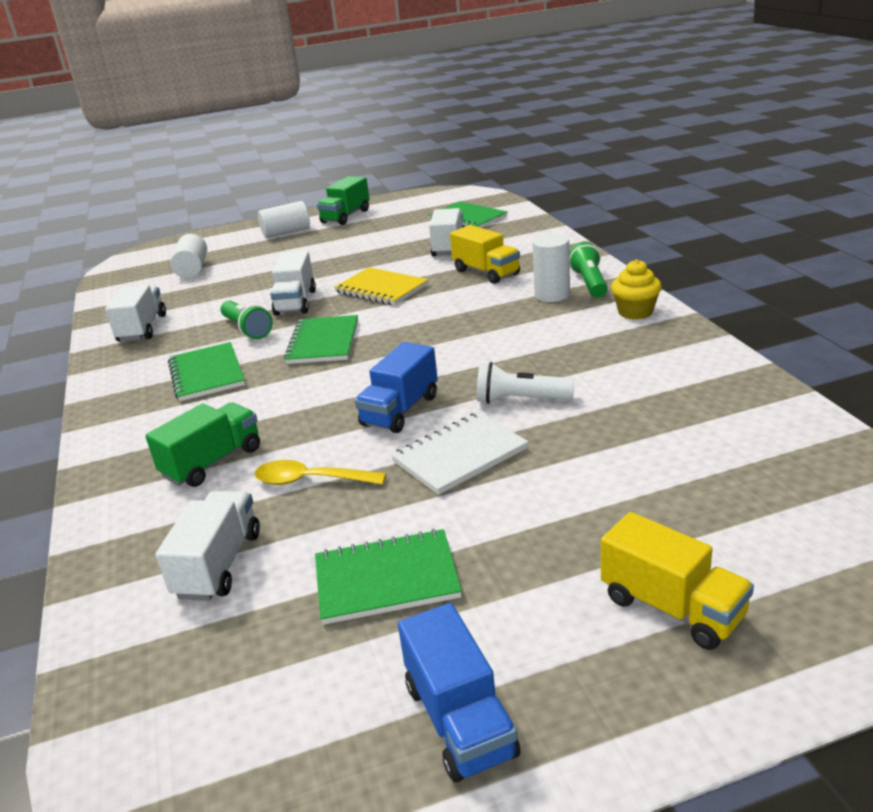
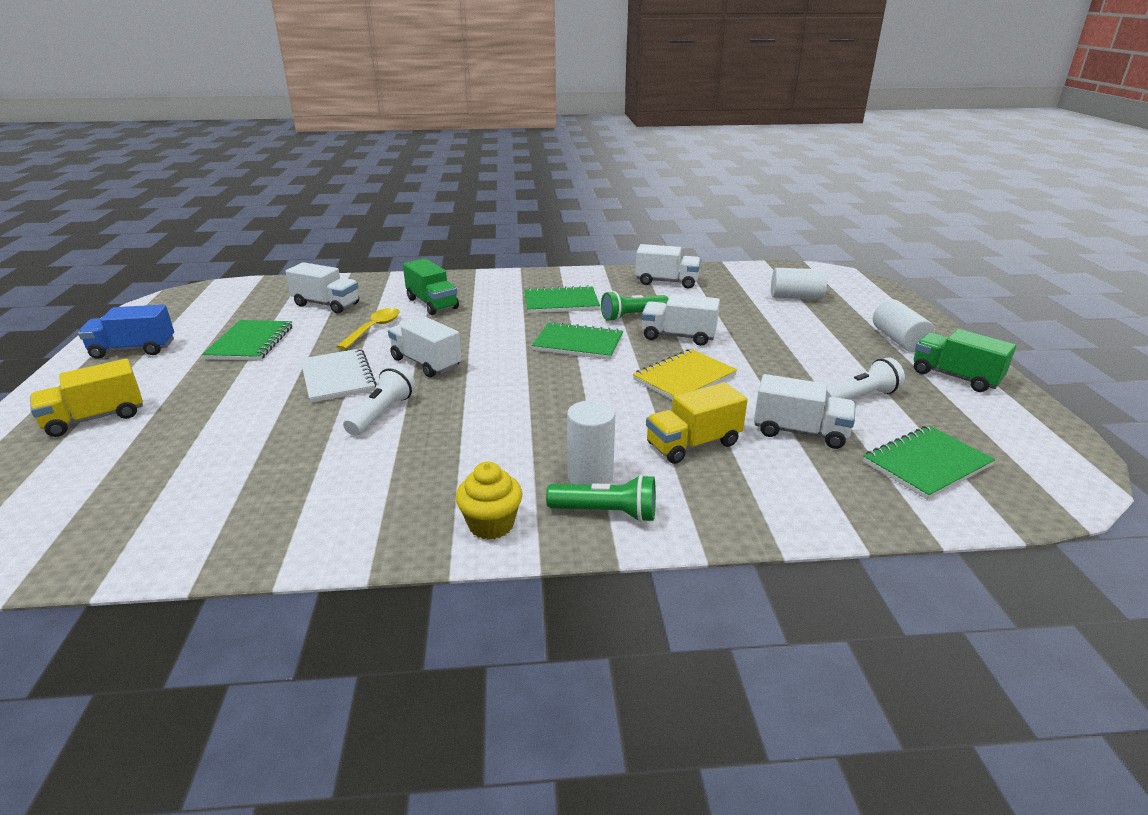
camera: 100 degrees right, 0 degrees up
blue truck [355,342,438,433] -> white truck [388,317,462,378]
none -> white flashlight [825,358,905,405]

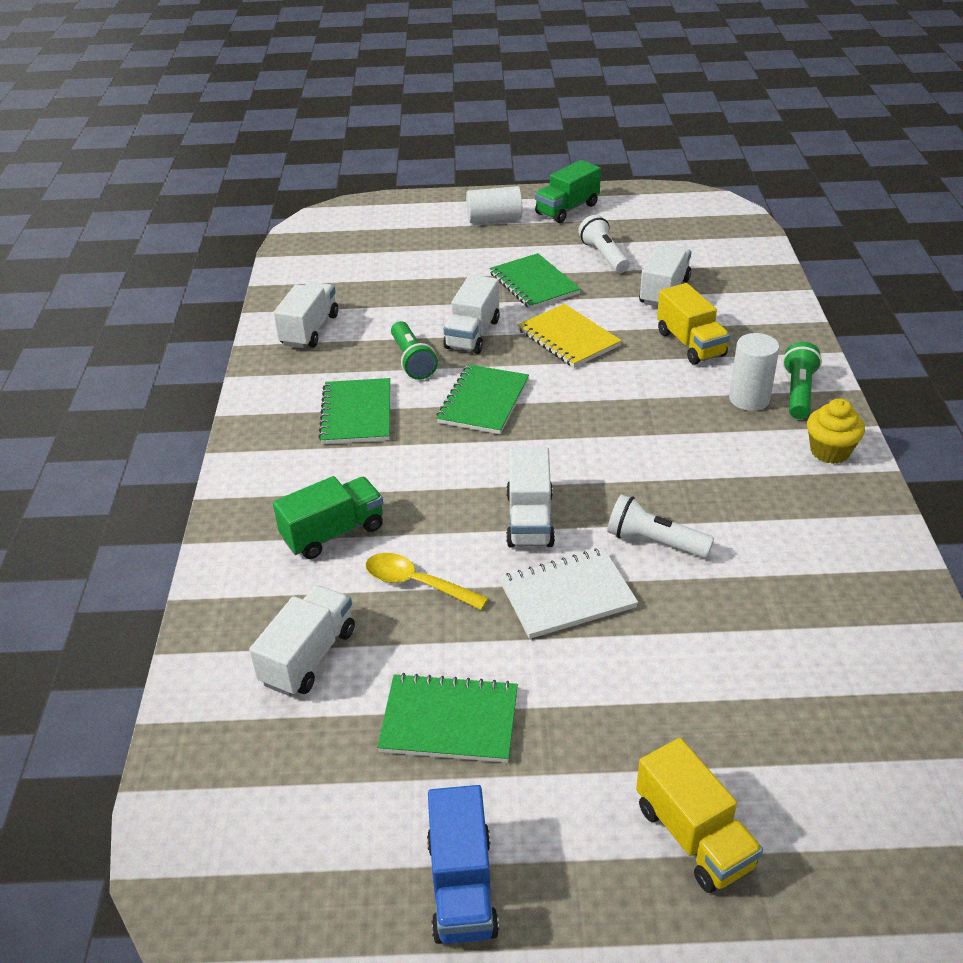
camera: 85 degrees left, 10 degrees up
white truck [388,317,462,378] -> white truck turned 45 degrees counterclockwise [506,447,555,548]
white cylinder [771,268,827,300] -> none
green notebook [863,425,996,500] -> green notebook moved to [489,253,581,309]

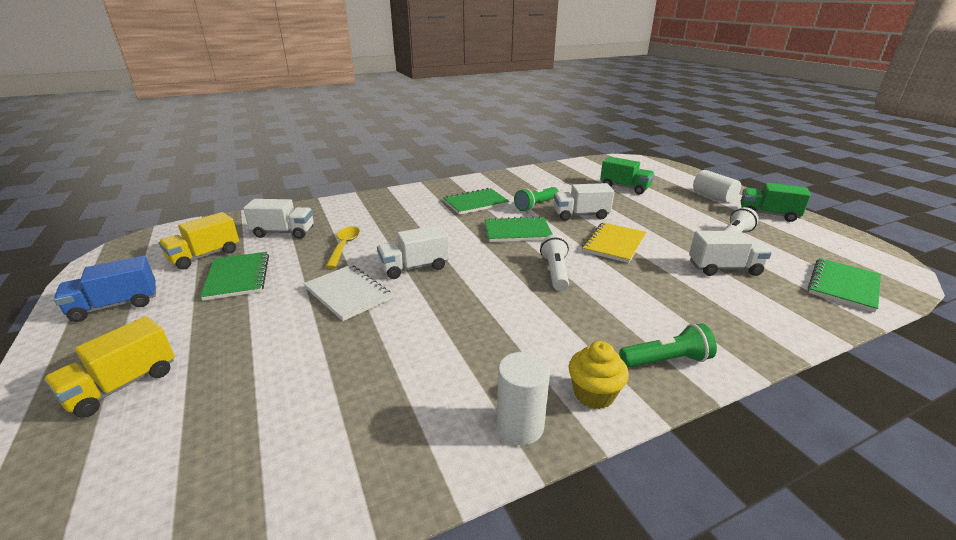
camera: 65 degrees right, 10 degrees down
white truck [273,282,338,348] -> none
green truck [273,476,383,559] -> green truck moved to [600,157,654,194]
green notebook [489,253,581,309] -> green notebook moved to [808,258,881,312]
white flashlight [607,494,714,558] -> white flashlight moved to [540,235,569,291]
yellow truck [657,283,730,365] -> yellow truck moved to [159,212,239,270]
white cylinder [729,333,779,411] -> white cylinder moved to [497,352,550,445]

